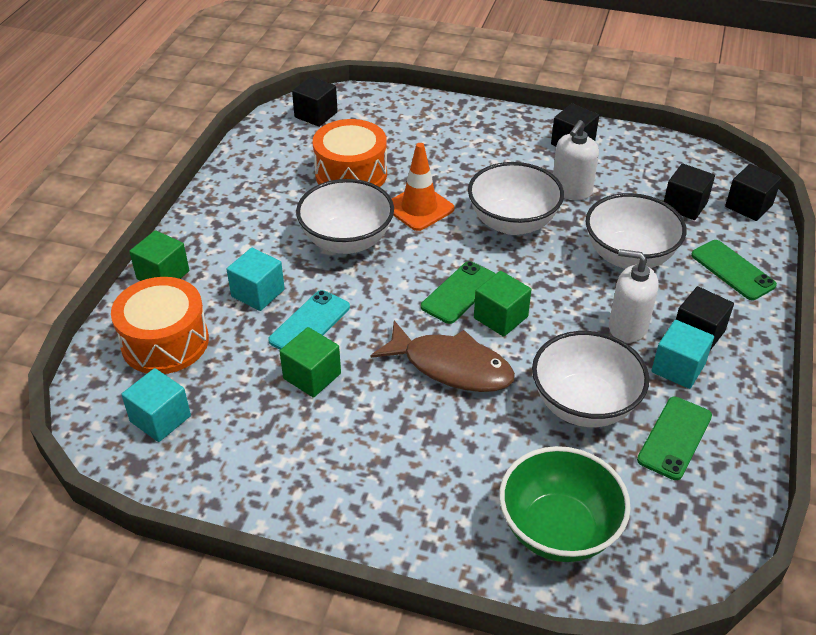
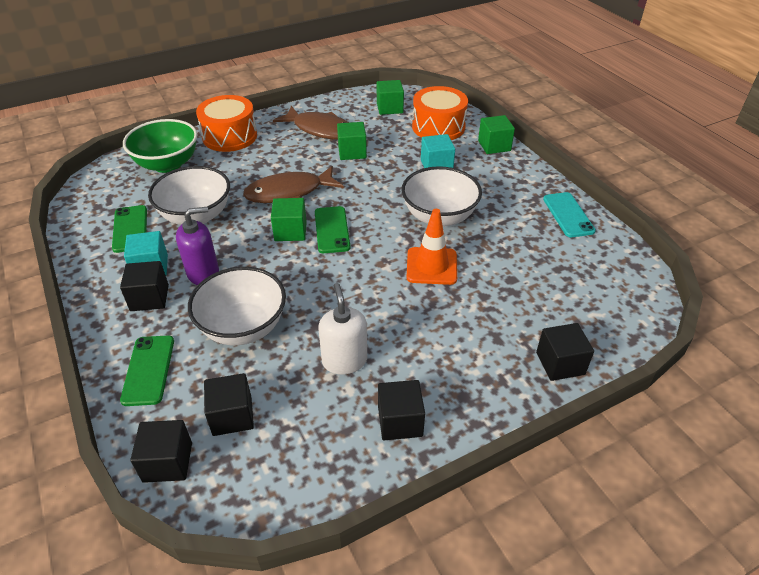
camera: 135 degrees right, 0 degrees up
turquoise cube [121,368,191,442] -> green cube [377,80,404,115]
turquoise phone [268,290,350,350] -> turquoise phone moved to [543,192,596,237]
black cube [292,77,338,127] -> black cube moved to [536,323,594,381]
orange drum [313,119,387,187] -> orange drum moved to [196,95,257,152]
white bowl [468,162,564,235] -> none
white soap dispenser [609,249,659,343] -> purple soap dispenser [176,207,219,285]
green phone [691,240,777,300] -> green phone turned 75 degrees clockwise [120,335,174,406]
none -> brown fish [273,106,349,139]

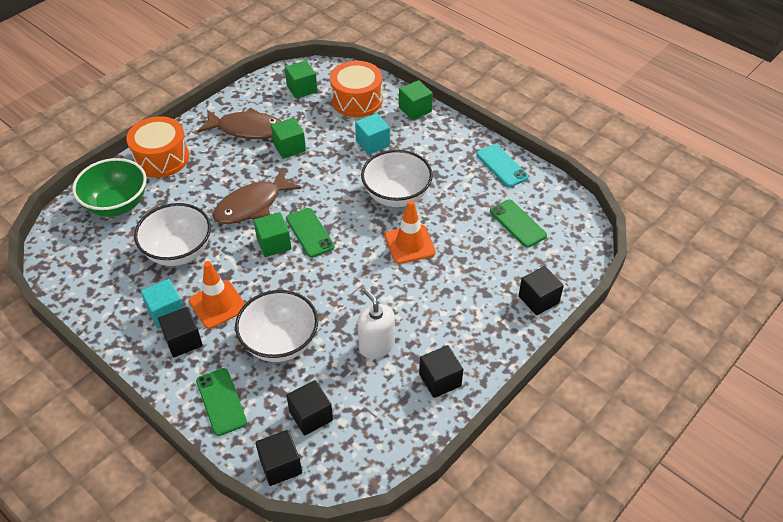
camera: 20 degrees left, 5 degrees up
green phone [112,205,147,253] -> green phone moved to [490,199,547,248]
purple soap dispenser [176,207,219,285] -> orange traffic cone [189,261,245,329]

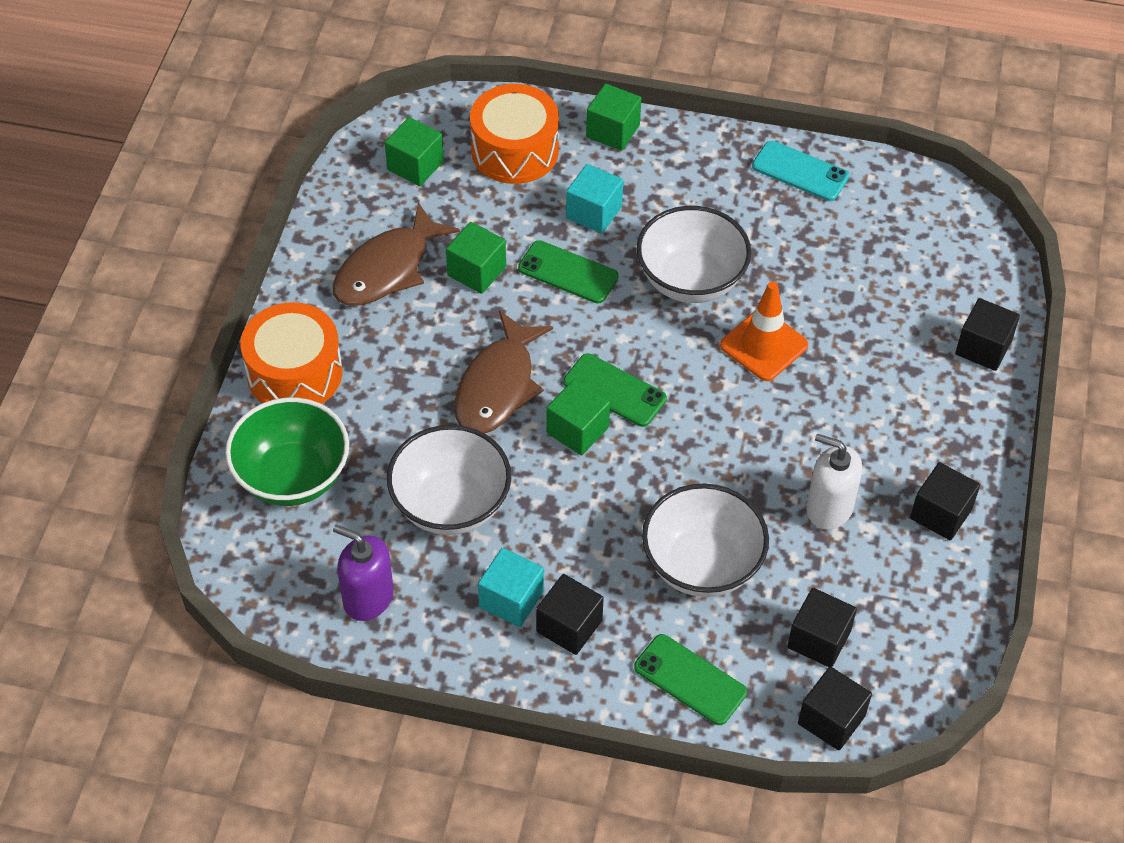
camera: 30 degrees left, 5 degrees up
orange traffic cone [189,261,245,329] -> none
brown fish [197,108,281,139] -> brown fish turned 150 degrees clockwise [332,202,460,306]
green phone [490,199,547,248] -> green phone moved to [518,240,619,304]
none -> purple soap dispenser [333,525,394,621]

